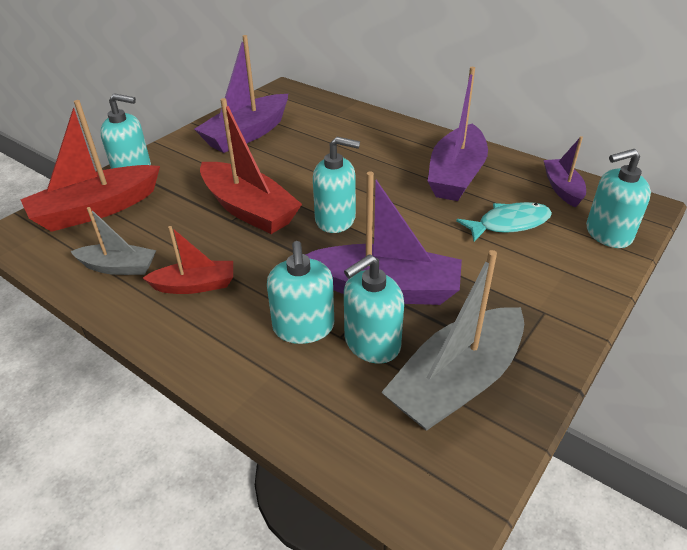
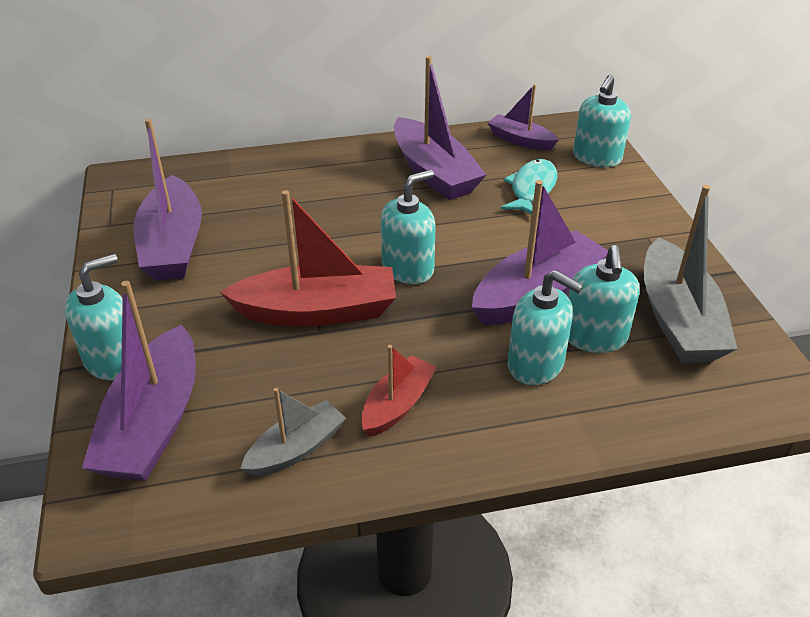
camera: 50 degrees left, 0 degrees up
red boat [20,100,160,232] -> purple boat [82,281,196,481]

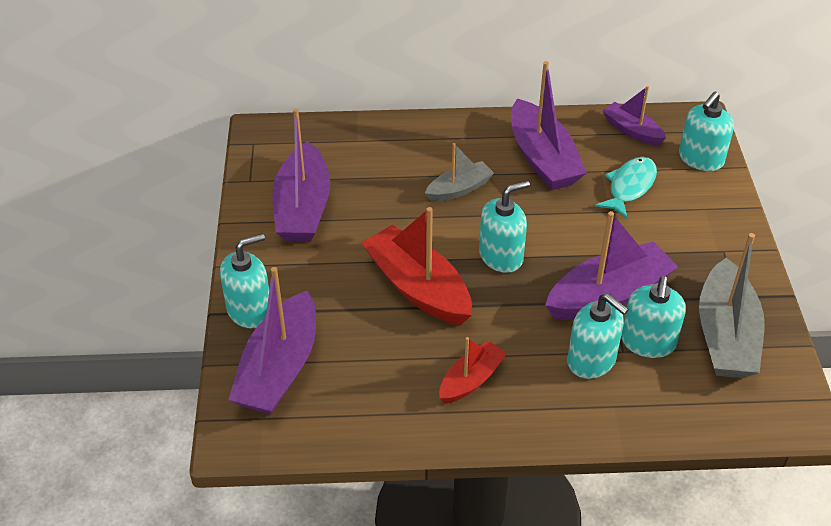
camera: 10 degrees right, 5 degrees up
red boat [220,190,396,327] -> red boat turned 135 degrees counterclockwise [362,207,472,325]
grey boat [240,388,346,477] -> grey boat moved to [425,143,494,202]

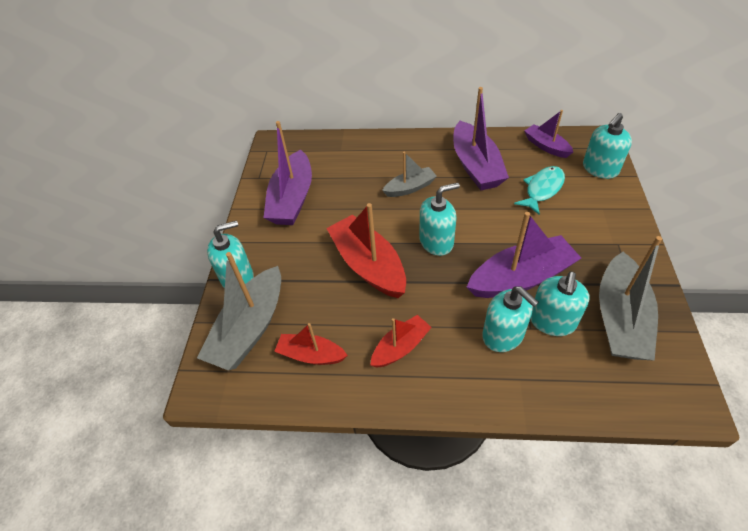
camera: 10 degrees right, 5 degrees up
purple boat [228,267,316,414] -> grey boat [197,252,281,370]
none -> red boat [274,323,348,365]

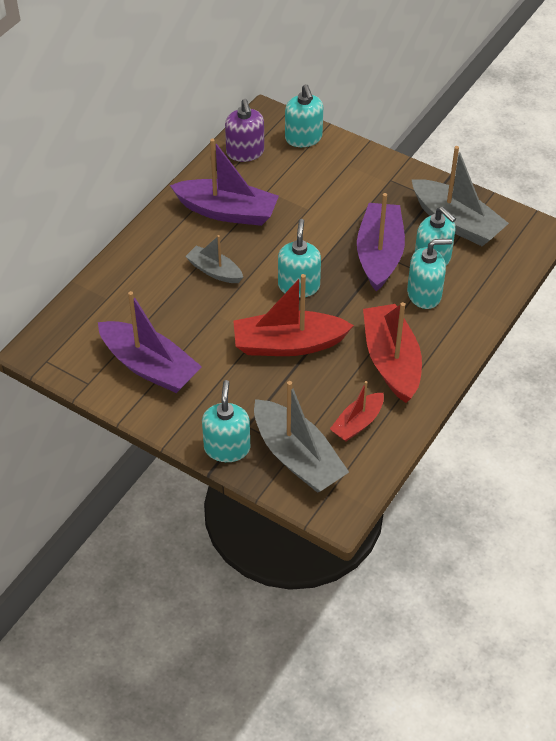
camera: 65 degrees left, 0 degrees up
red boat [370,315,432,368] -> red boat [363,302,422,403], size x1.75
grey boat [382,152,437,197] -> grey boat turned 60 degrees counterclockwise [185,235,243,283]
turquoise fish [514,166,565,215] -> none
purple boat [524,110,573,158] -> purple soap dispenser [225,99,264,162]

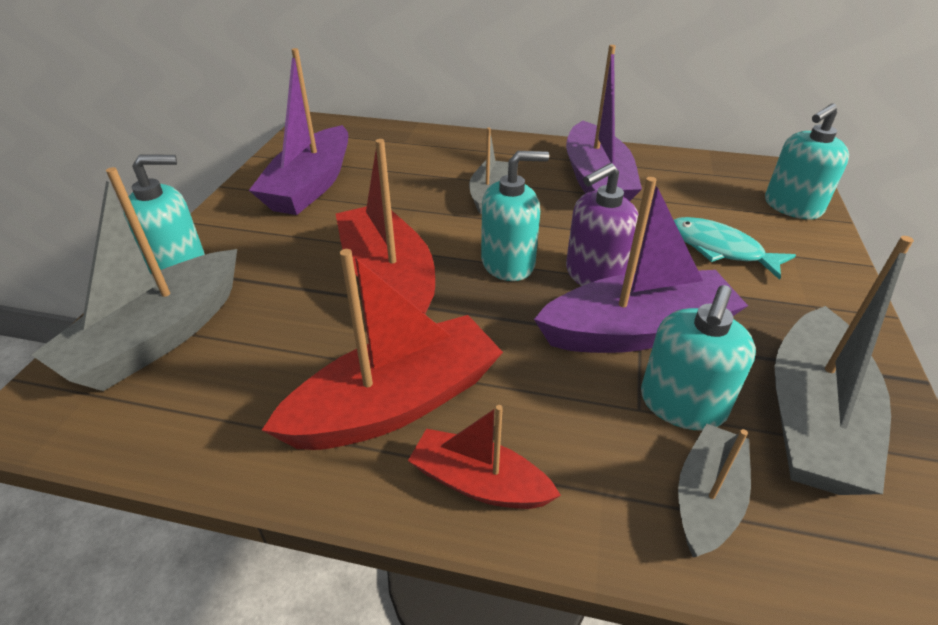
camera: 70 degrees right, 10 degrees down
purple soap dispenser [225,99,264,162] -> purple soap dispenser moved to [566,163,638,286]
red boat [330,381,384,441] -> red boat moved to [408,405,561,509]
turquoise soap dispenser [407,239,452,309] -> none
none -> turquoise fish [674,217,796,280]
none -> grey boat [678,423,751,557]

